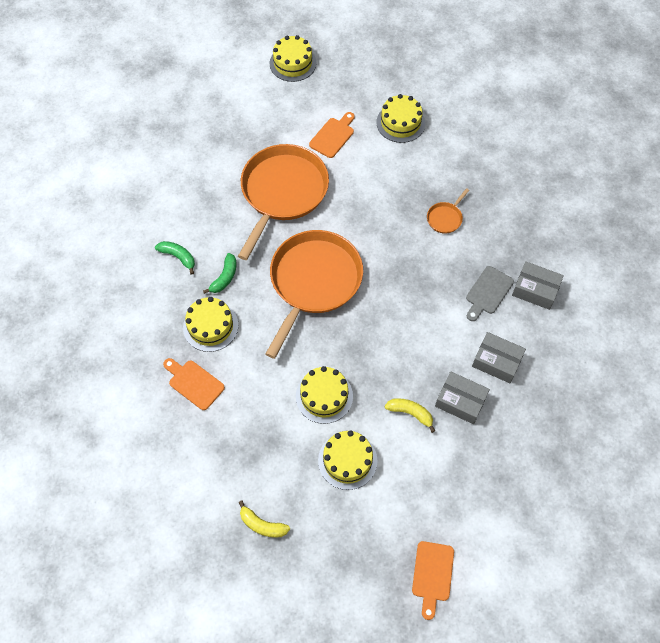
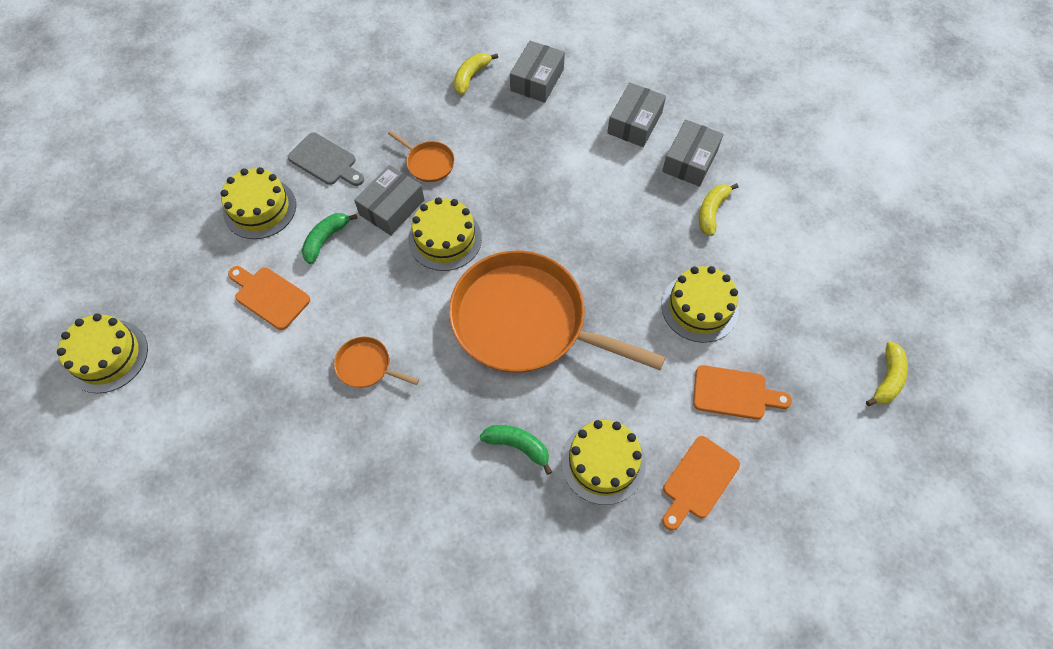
camera: 90 degrees left, 0 degrees up
green banana [155,241,195,275] -> green banana moved to [302,213,358,264]
orange pan [238,144,329,260] -> orange pan [334,337,419,388], size x0.40
yellow cake [318,430,377,490] -> yellow cake moved to [408,197,482,271]
orange cutting board [412,541,454,620] -> orange cutting board moved to [693,365,792,420]
grey cutting board [466,266,514,321] -> grey cutting board moved to [288,132,364,186]
none -> grey box [354,165,425,235]
none -> yellow banana [454,53,498,95]

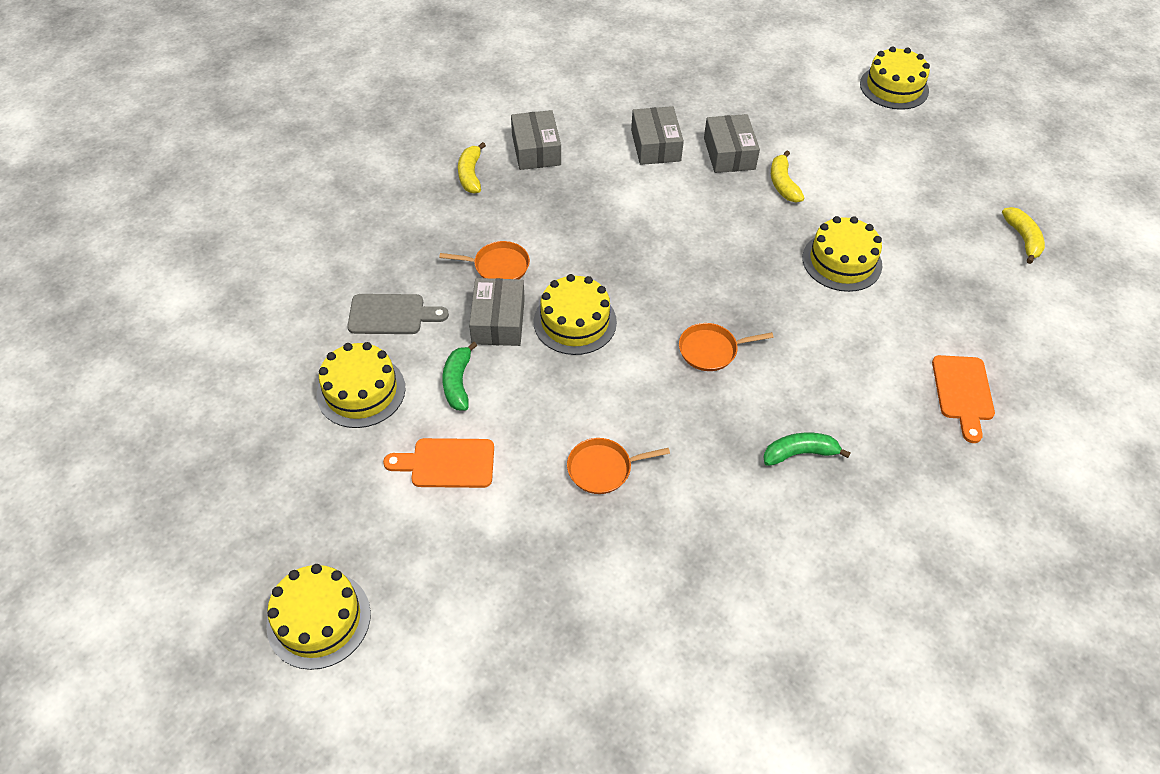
camera: 35 degrees left, 10 degrees down
orange pan [449,251,665,373] -> orange pan [679,323,774,371], size x0.40
yellow cake [561,420,646,505] -> yellow cake moved to [860,46,930,110]
orange cutting board [693,365,792,420] -> none

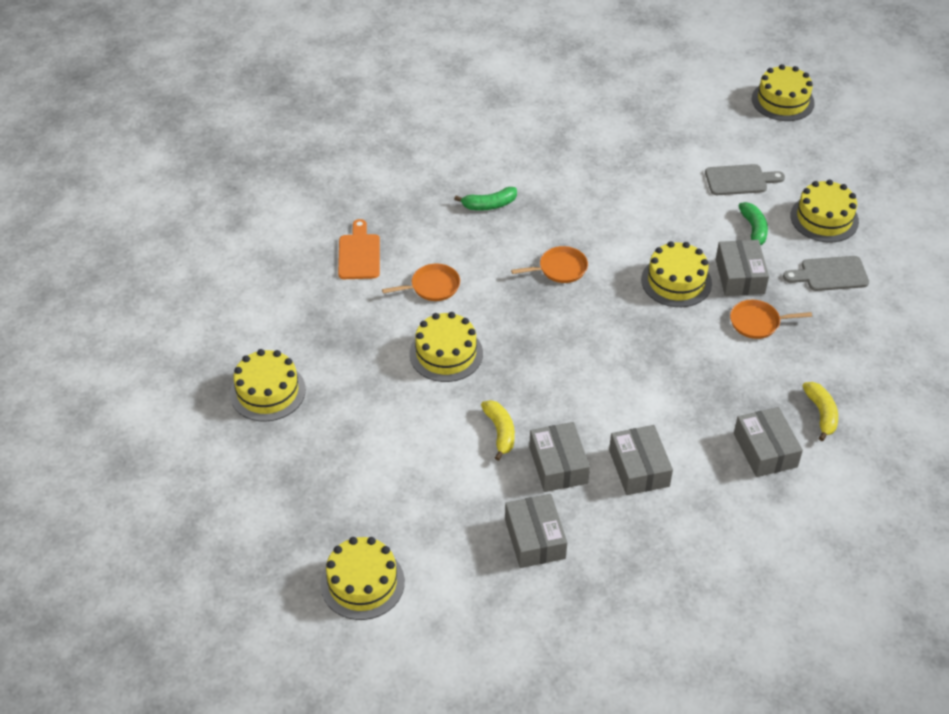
camera: 175 degrees right, 5 degrees down
orange cutting board [383,438,494,488] -> grey cutting board [705,164,785,195]
orange pan [567,438,670,494] -> orange pan moved to [382,264,460,301]
yellow banana [1002,207,1045,264] -> yellow cake [230,349,306,422]
none -> grey box [505,494,567,568]

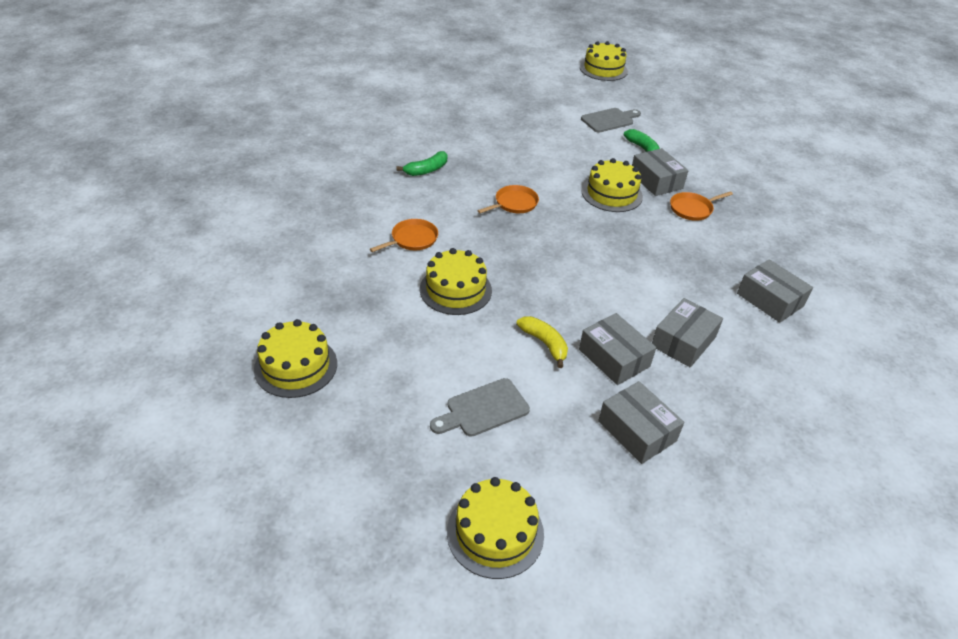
camera: 25 degrees left, 5 degrees down
orange cutting board [338,219,380,279] -> none
grey box [609,425,673,495] -> grey box turned 75 degrees clockwise [652,298,723,367]
grey cutting board [783,256,869,291] -> grey cutting board moved to [430,378,530,437]
yellow cake [790,179,859,243] -> none
yellow banana [802,382,838,441] -> none

